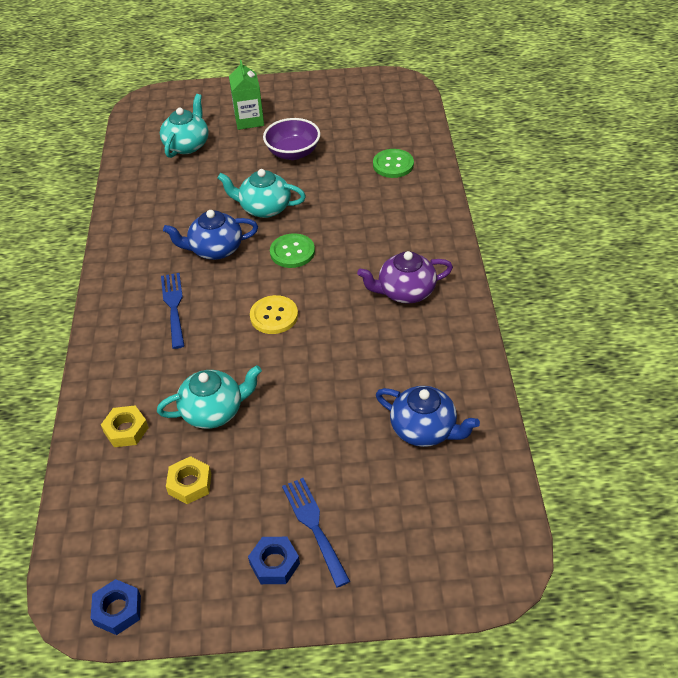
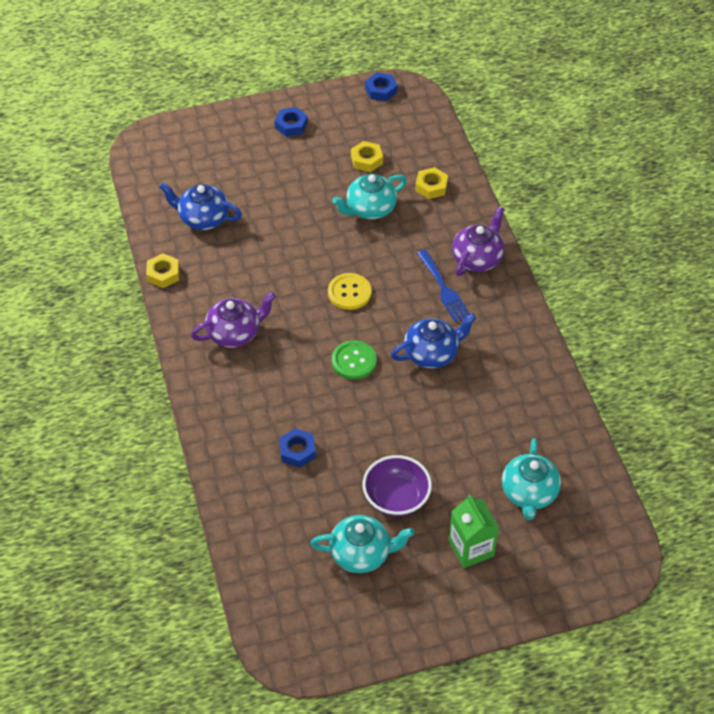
camera: 165 degrees right, 5 degrees up
turquoise teapot [217,169,306,218] -> turquoise teapot moved to [310,515,414,573]
blue fork [282,478,350,588] -> none
green button [373,149,414,178] -> none
none -> yellow nut [146,253,180,288]
none -> blue nut [279,428,316,468]
none -> purple teapot [452,206,504,276]

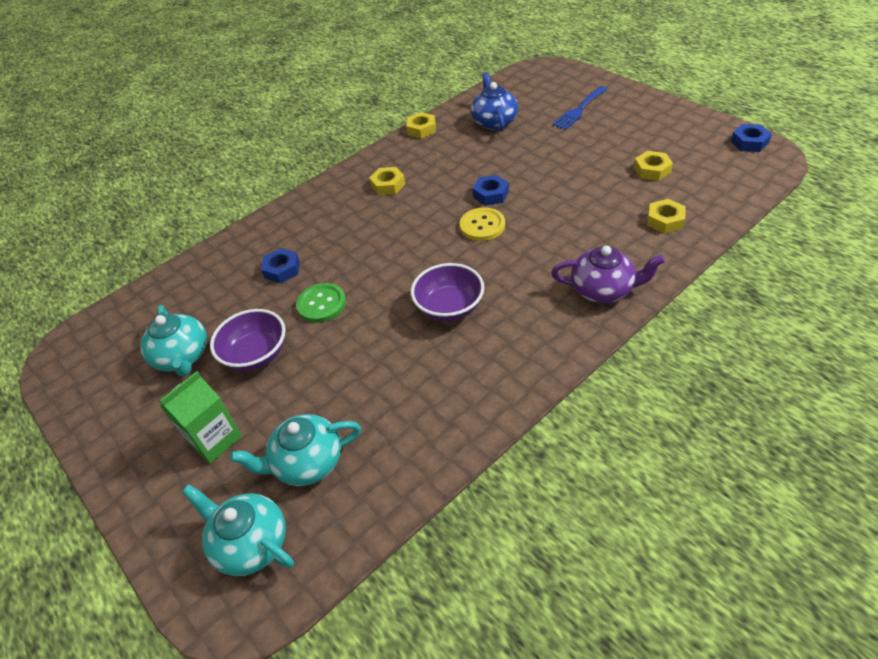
camera: 70 degrees right, 5 degrees down
purple teapot [191,292,276,348] -> yellow nut [369,167,405,195]
blue nut [275,107,308,137] -> blue nut moved to [472,175,509,206]
turquoise teapot [332,174,407,219] -> turquoise teapot moved to [182,485,294,576]
green button [332,340,377,380] -> green button moved to [296,283,346,323]
blue teapot [391,313,476,369] -> purple bowl [411,263,484,322]
blue fork [417,250,470,322] -> blue fork moved to [552,86,607,130]

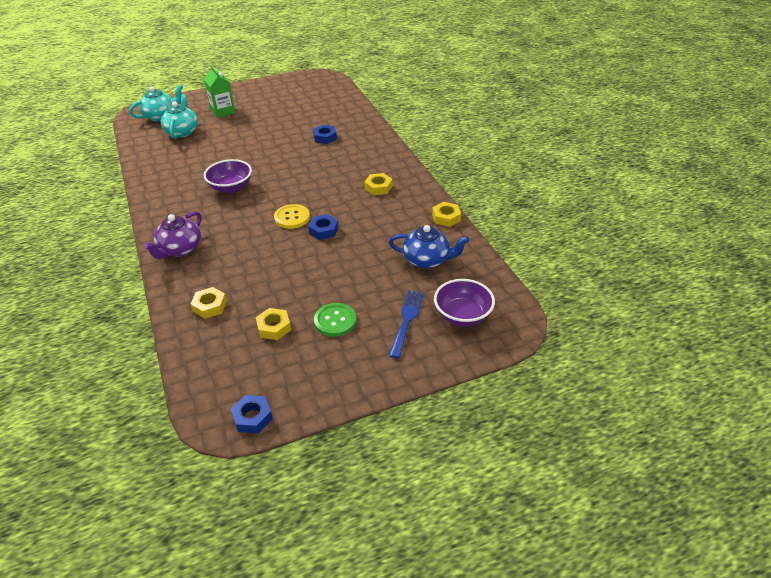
camera: 105 degrees right, 5 degrees down
turquoise teapot [140,305,207,377] -> none
purple bowl [210,309,286,371] -> purple bowl moved to [434,279,495,326]
green button [296,283,346,323] -> green button moved to [314,303,356,337]
blue fork [552,86,607,130] -> blue fork turned 45 degrees clockwise [389,290,425,359]

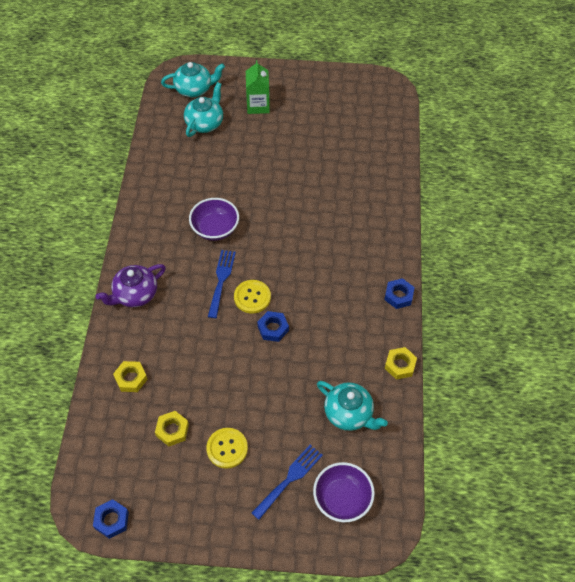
camera: 25 degrees right, 15 degrees up
blue nut [313,125,337,144] -> blue nut moved to [384,278,415,309]
green button [314,303,356,337] -> yellow button [206,428,248,469]
yellow nut [364,173,392,195] -> none
blue teapot [389,225,469,269] -> turquoise teapot [317,381,388,431]
none -> blue fork [208,250,236,318]

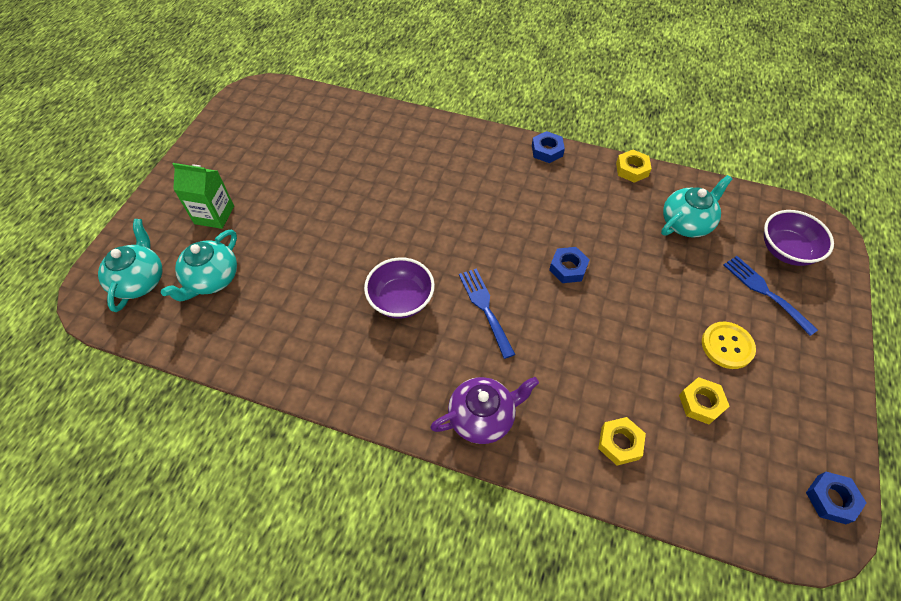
camera: 75 degrees left, 0 degrees up
purple teapot [96,264,166,307] -> purple teapot turned 90 degrees counterclockwise [430,377,539,444]
turquoise teapot [184,82,223,137] -> turquoise teapot turned 105 degrees counterclockwise [161,229,237,302]
blue fork [208,250,236,318] -> blue fork turned 45 degrees clockwise [459,269,516,359]
yellow button [234,280,271,313] -> none

